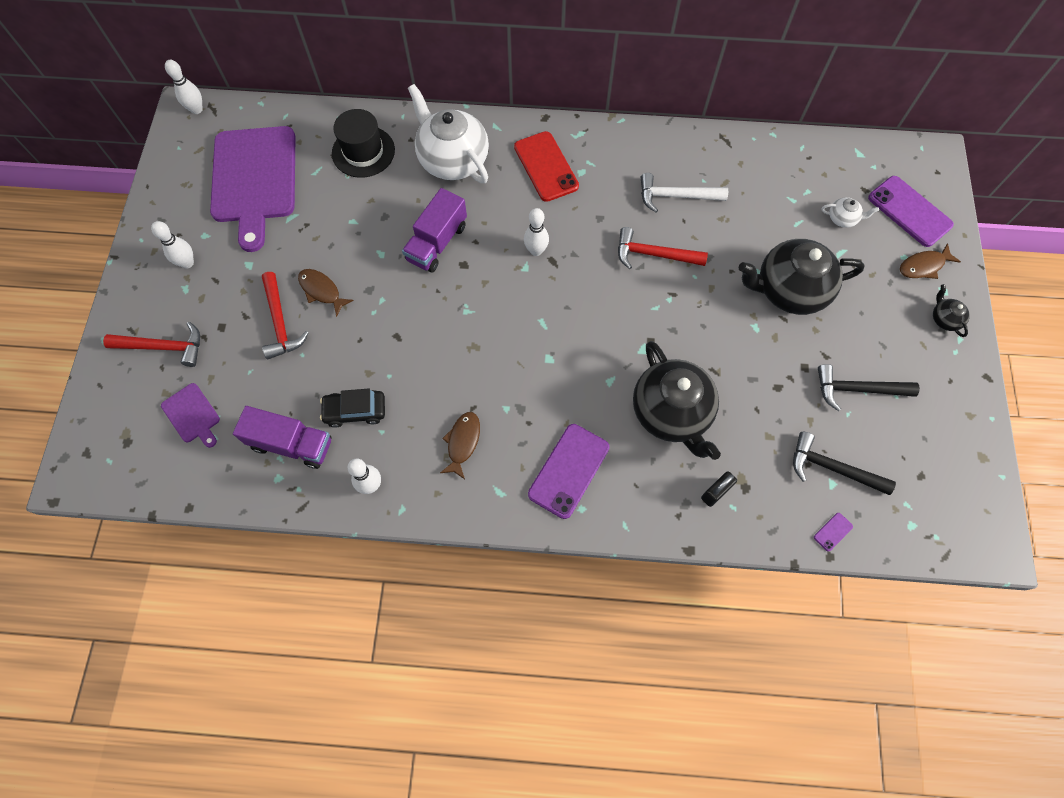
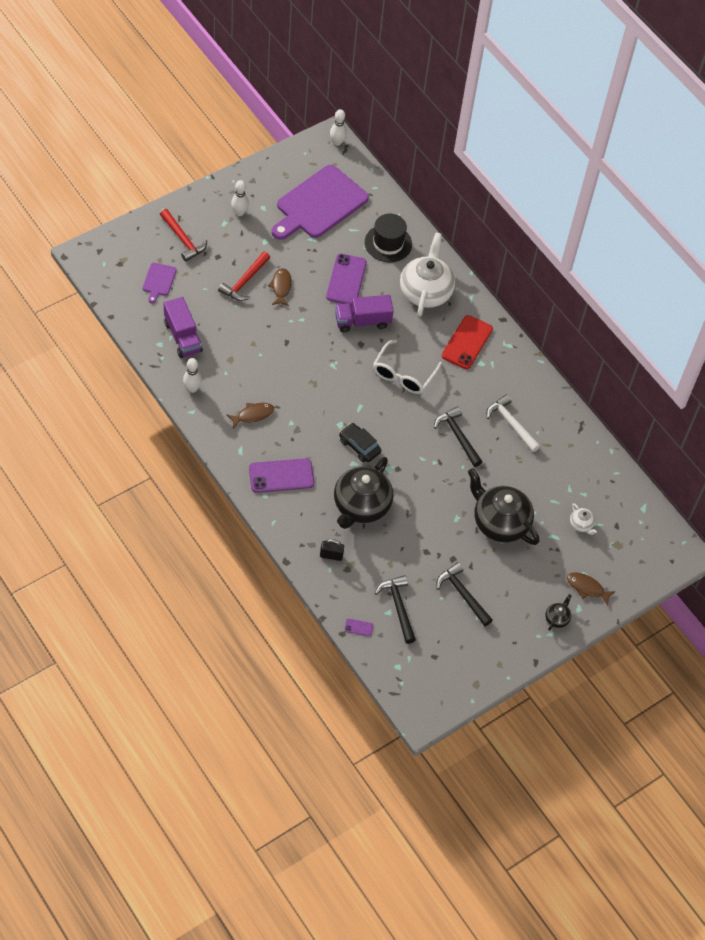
camera: 45 degrees right, 10 degrees down
black car [320,389,385,428] -> black car moved to [339,423,381,462]
white bowling pin [524,208,549,256] -> white glasses [373,340,442,394]
red hammer [618,227,708,269] -> black hammer [434,406,482,467]
purple phone [868,176,954,247] -> purple phone moved to [326,254,367,305]

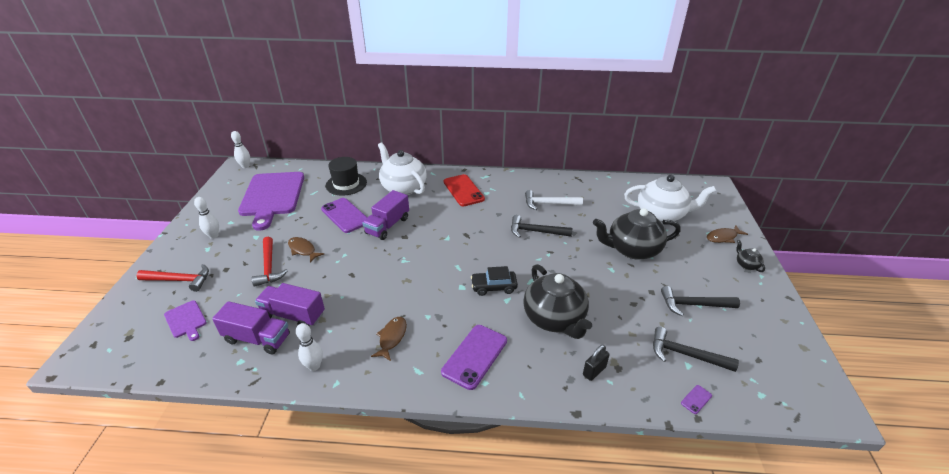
camera: 45 degrees left, 20 degrees down
white glasses [373,340,442,394] -> none
white teapot [570,503,597,535] -> white teapot [624,175,716,223], size x2.36
none -> purple truck [255,283,325,326]

